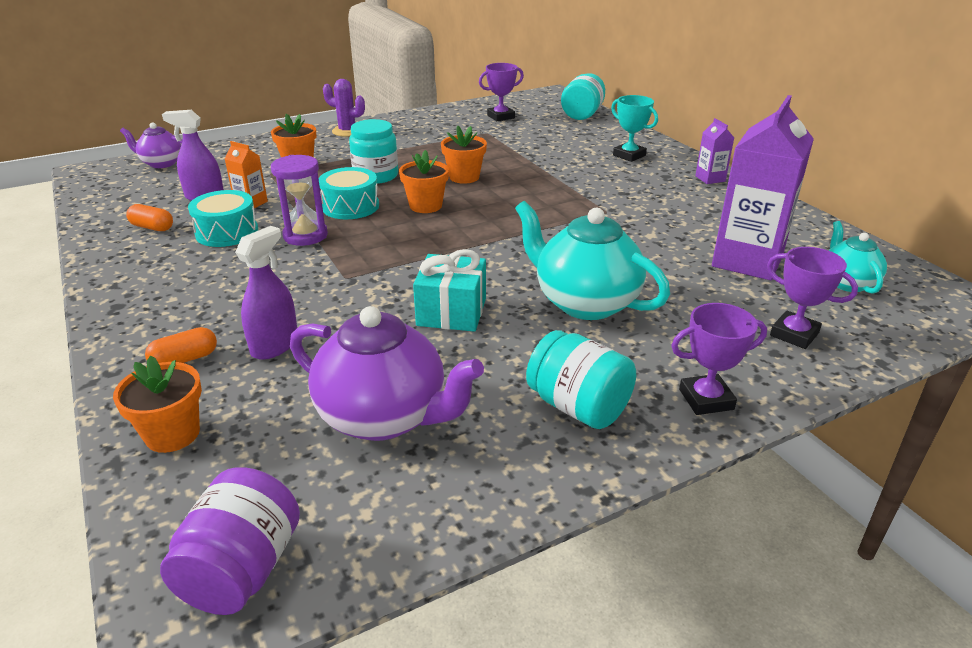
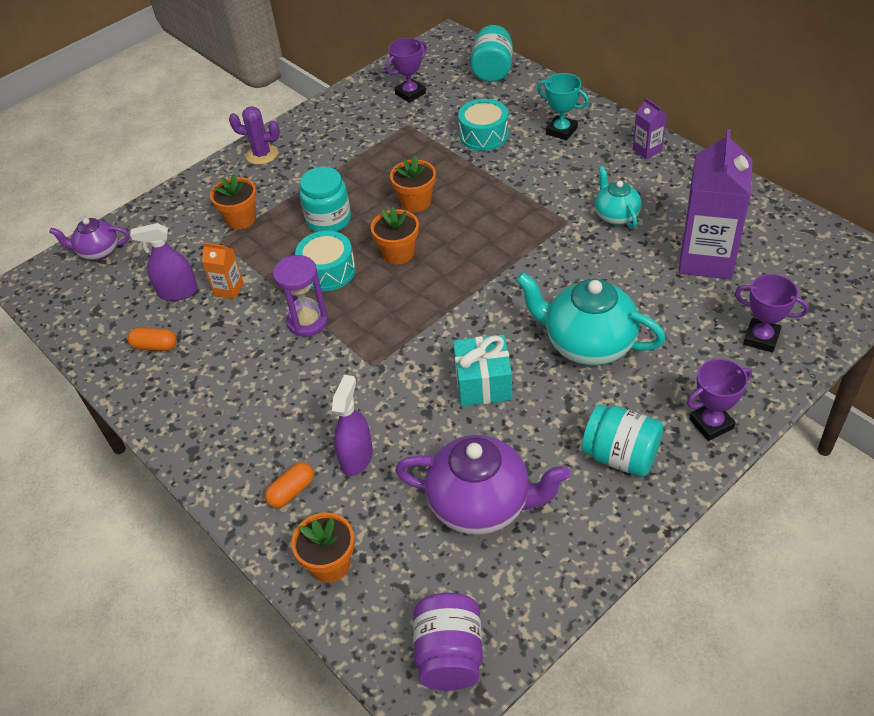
camera: 10 degrees left, 15 degrees up
turquoise drum [188,190,258,247] -> turquoise drum moved to [458,99,509,151]
turquoise teapot [829,221,887,294] -> turquoise teapot moved to [595,166,641,228]

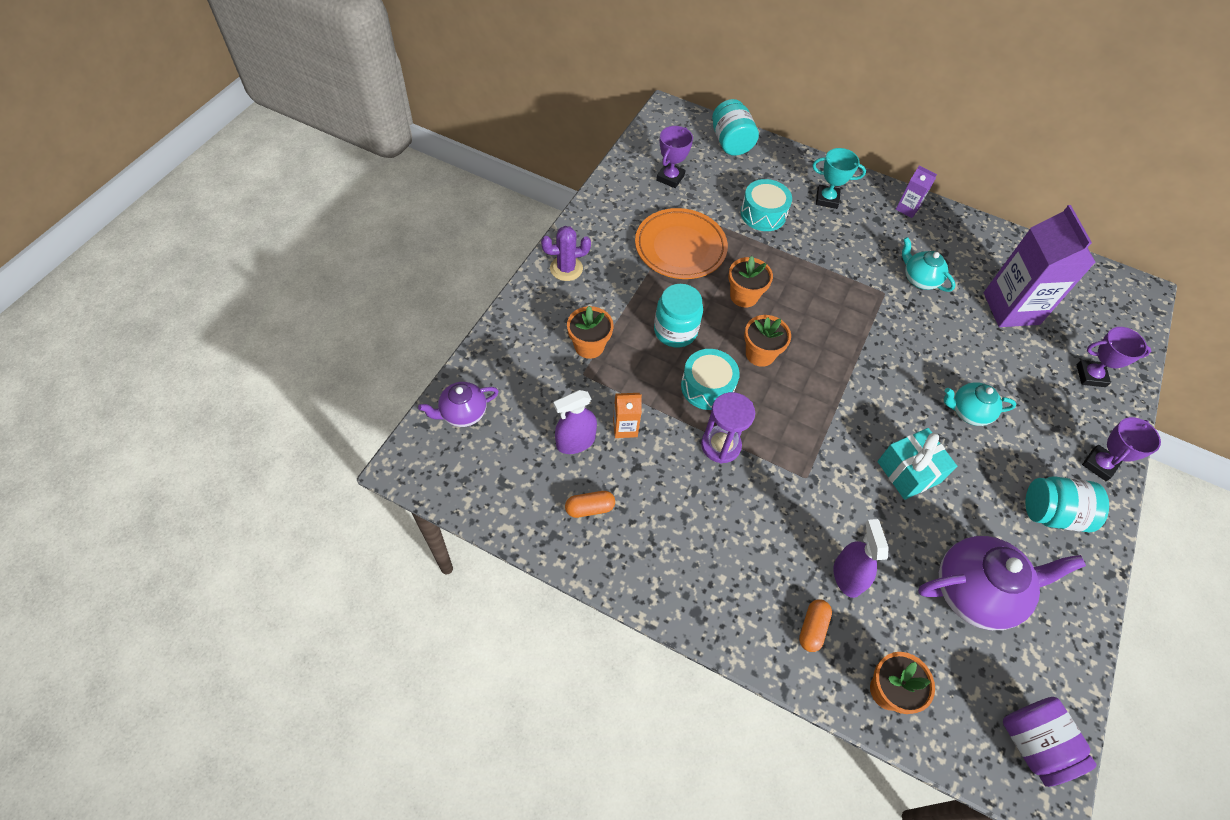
camera: 30 degrees left, 10 degrees up
turquoise teapot [516,272,666,366] -> turquoise teapot [944,382,1017,426], size x0.57
none -> orange plate [635,208,728,279]

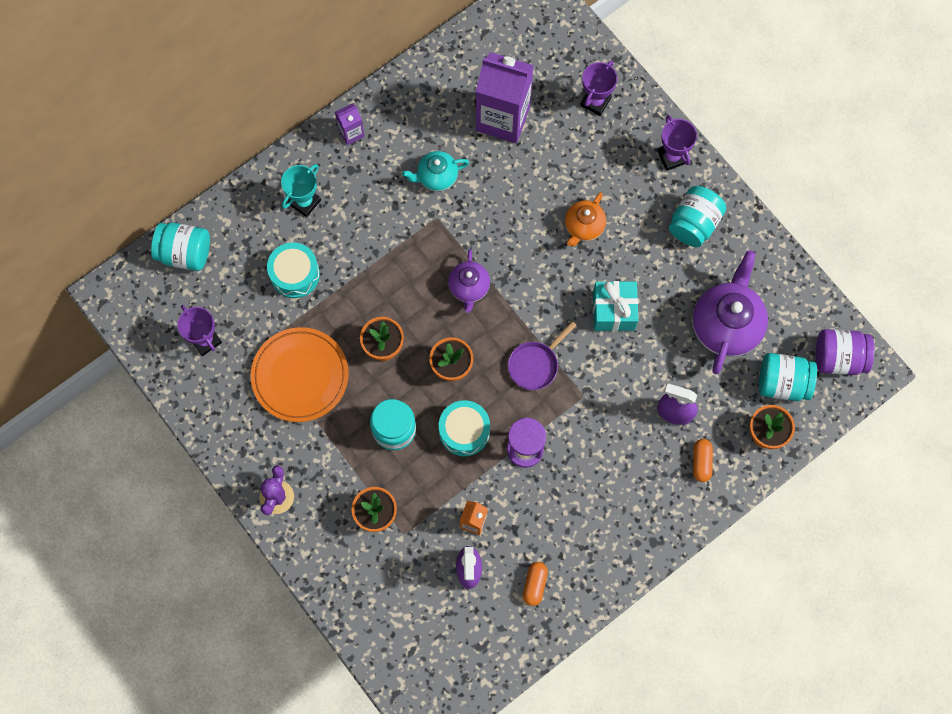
camera: 60 degrees left, 15 degrees up
purple teapot [418,382,499,427] -> purple teapot moved to [448,249,490,313]
orange capsule [799,599,832,652] -> orange capsule turned 45 degrees clockwise [693,439,713,482]
turquoise teapot [944,382,1017,426] -> orange teapot [565,192,606,247]
none -> purple pan [508,321,577,390]
none -> turquoise jar [759,353,817,401]

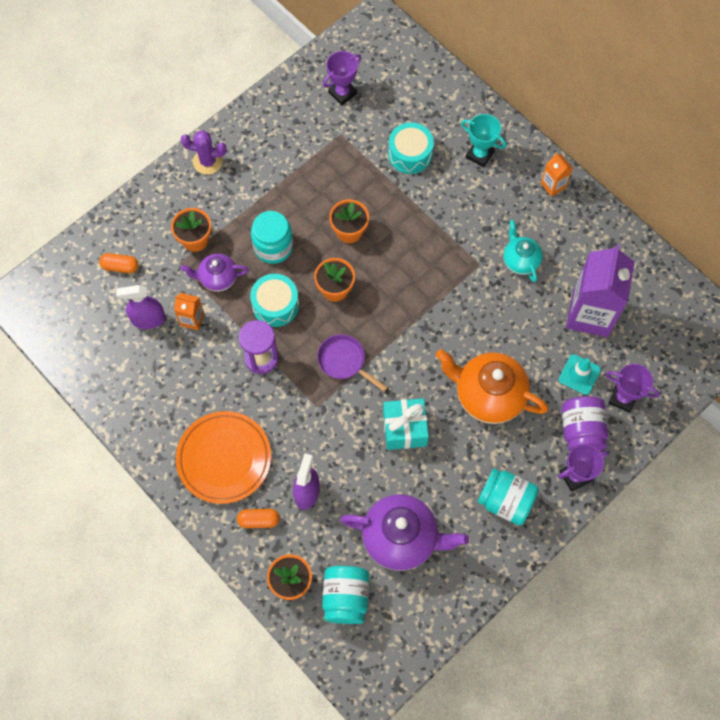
camera: 85 degrees right, 5 degrees down
turquoise jar [151,223,210,271] -> none
orange plate [251,327,349,422] -> orange plate moved to [176,411,271,504]
purple carton [335,103,365,145] -> orange carton [541,153,573,197]
purple teapot [448,249,490,313] -> purple teapot moved to [181,253,249,292]
orange capsule [523,562,548,606] -> orange capsule moved to [99,253,139,273]
orange teapot [565,192,606,247] -> orange teapot [436,349,548,424], size x1.76
purple jar [816,329,874,375] -> purple jar moved to [562,396,608,451]
none -> turquoise traffic cone [559,354,601,395]

